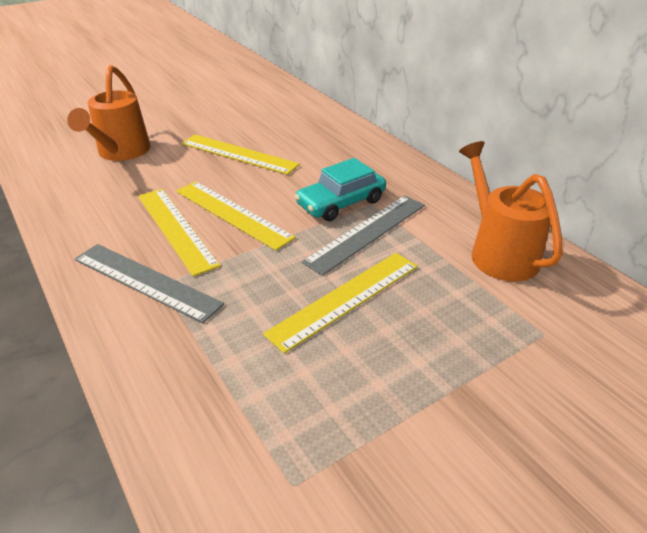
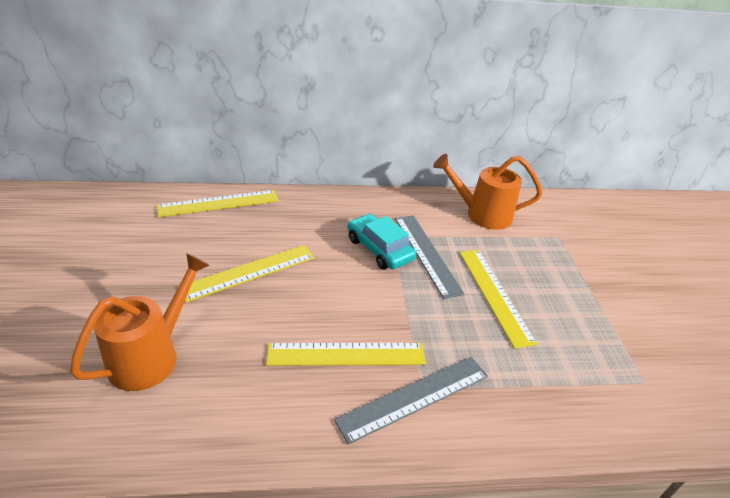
camera: 65 degrees left, 0 degrees up
orange watering can [67,65,150,161] -> orange watering can turned 90 degrees counterclockwise [70,253,210,391]
yellow ruler [176,181,296,251] -> yellow ruler moved to [157,190,278,217]
turquoise car [295,158,386,221] -> turquoise car turned 150 degrees clockwise [347,214,416,270]

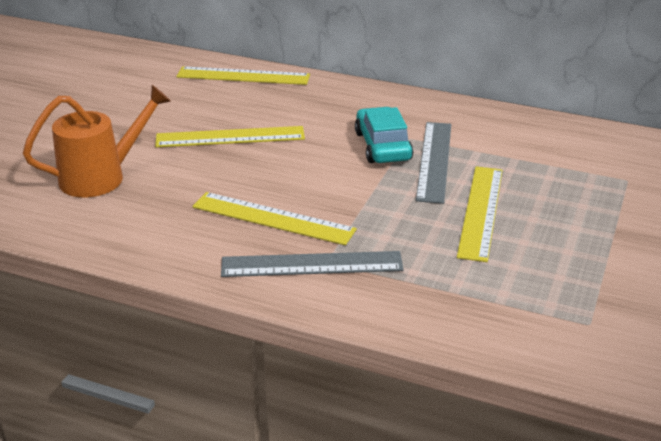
camera: 30 degrees right, 5 degrees down
orange watering can [433,154,542,230] -> none

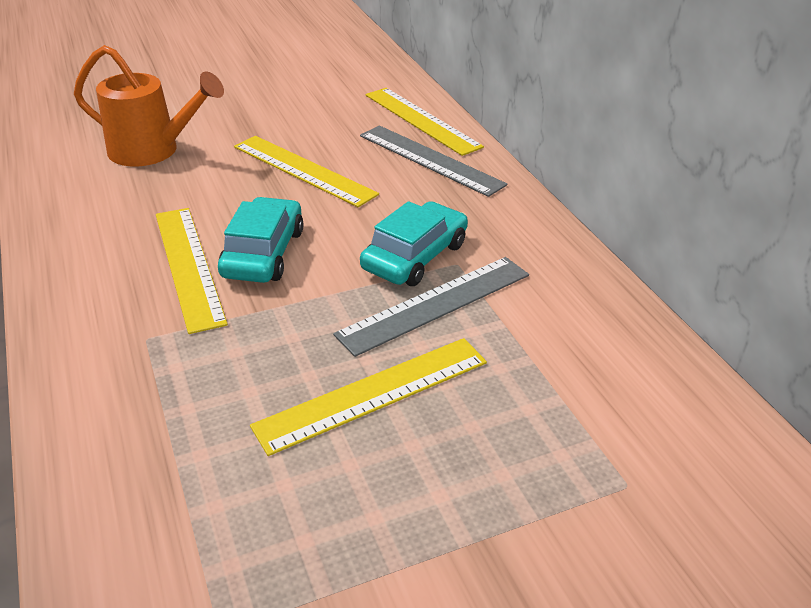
camera: 45 degrees right, 5 degrees up
grey ruler [221,251,404,277] -> grey ruler moved to [360,125,507,197]
none -> turquoise car [218,197,304,283]

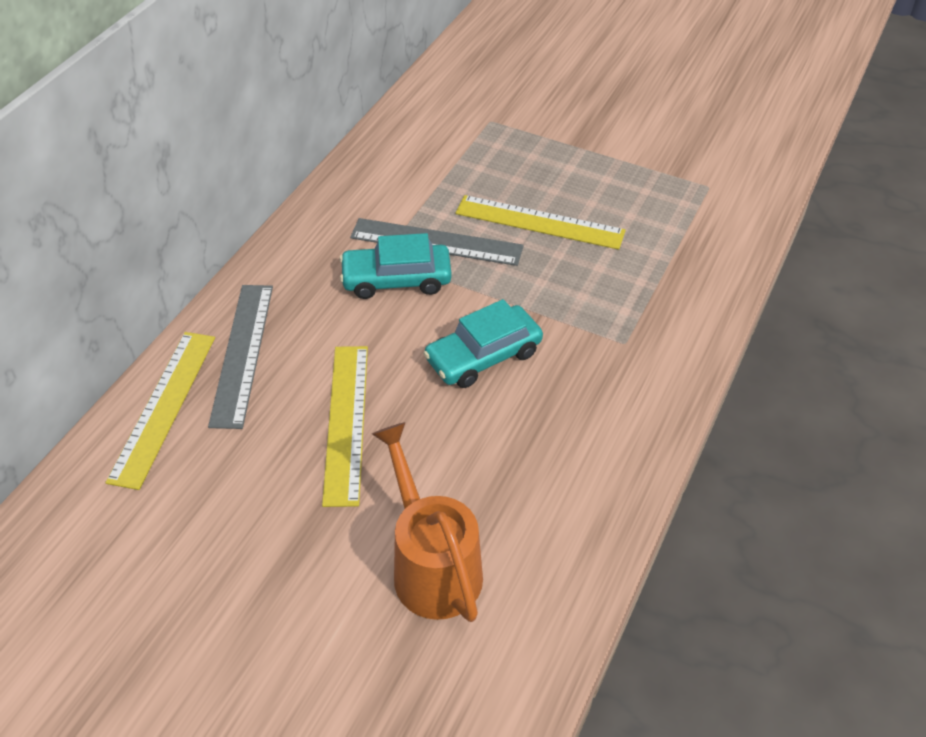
camera: 130 degrees left, 10 degrees up
yellow ruler [156,208,228,334] -> none

